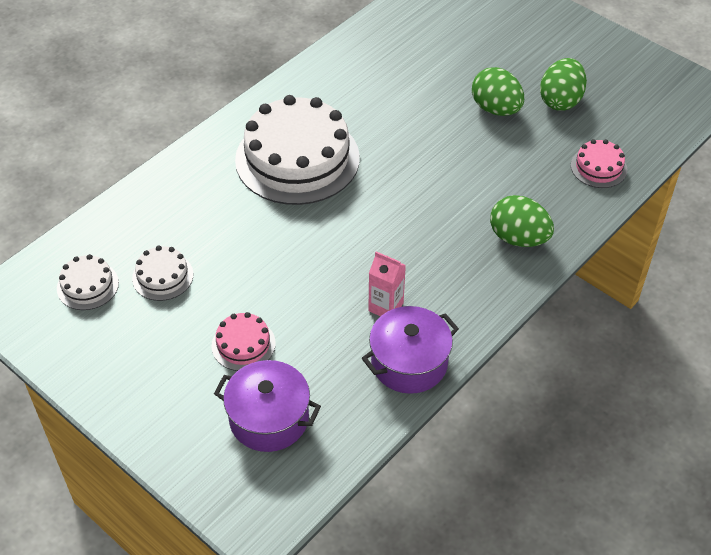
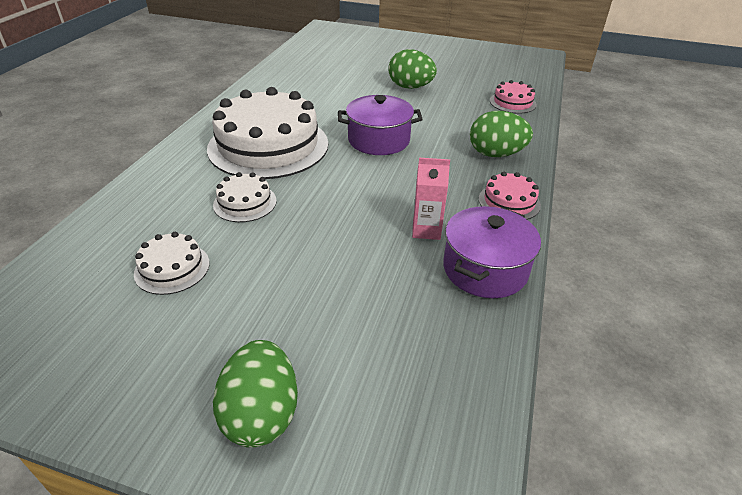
camera: 25 degrees left, 10 degrees down
white cake [57,254,119,310] -> white cake moved to [213,172,277,222]
pink cake [212,312,275,371] -> pink cake moved to [479,172,541,220]
purple pot [214,360,321,452] -> purple pot moved to [338,95,423,155]
green egg [540,58,587,111] -> green egg moved to [213,340,298,448]

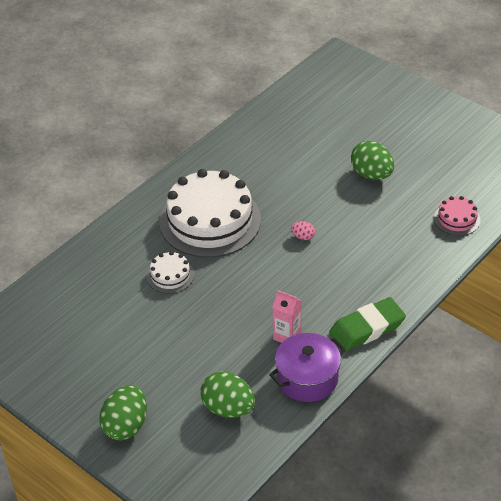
camera: 25 degrees right, 5 degrees up
white cake [134,232,210,295] -> none
purple pot [338,95,423,155] -> pink egg [291,221,315,240]
green egg [470,111,533,157] -> green egg moved to [200,371,255,418]
pink cake [479,172,541,220] -> green eraser [329,297,406,351]

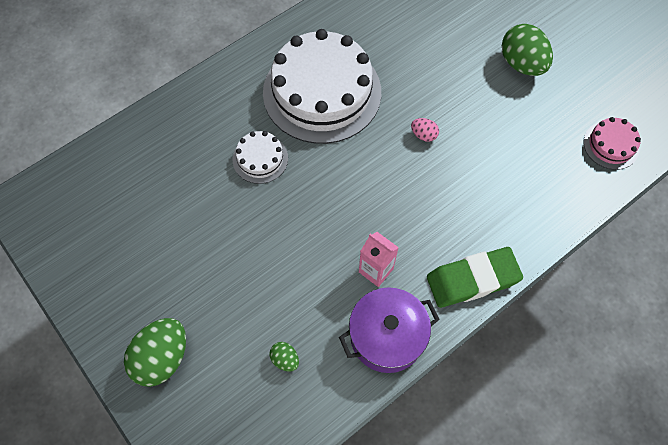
camera: 10 degrees right, 20 degrees up
green egg [200,371,255,418] -> green egg [269,342,299,372], size x0.48

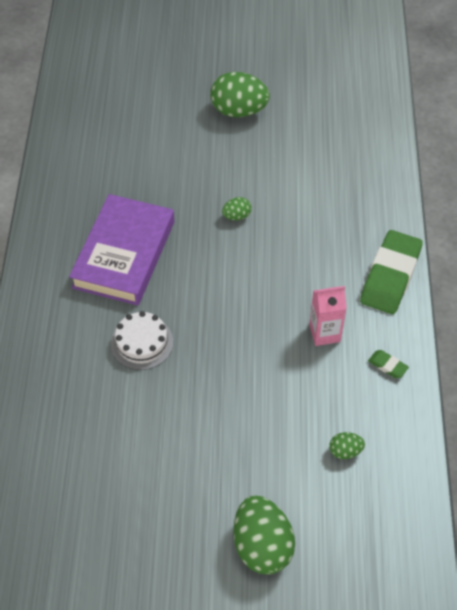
camera: 50 degrees left, 10 degrees down
white cake [263,29,381,144] -> purple book [69,194,174,306]
purple pot [339,287,440,373] -> green eraser [368,350,409,378]
pink egg [411,118,439,142] -> green egg [222,197,252,220]
pink cake [584,117,641,170] -> none

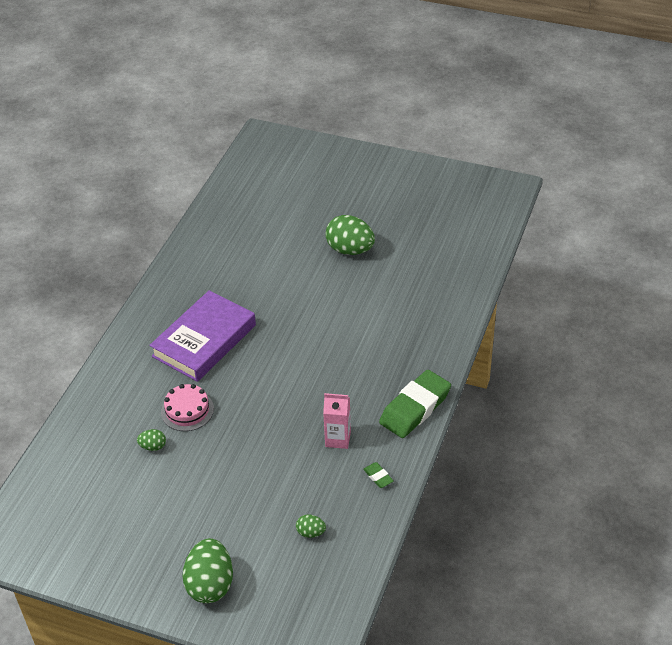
camera: 20 degrees right, 10 degrees down
white cake [111,311,173,370] -> pink cake [161,384,214,431]
green egg [222,197,252,220] -> green egg moved to [137,429,166,451]

